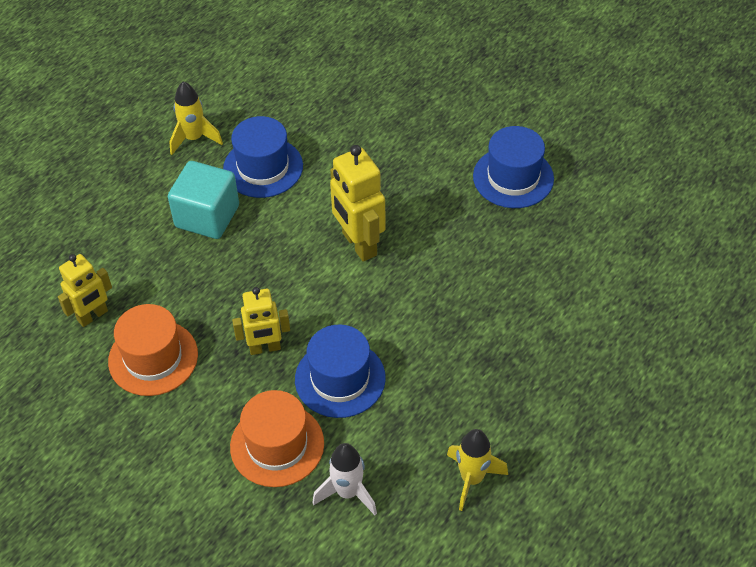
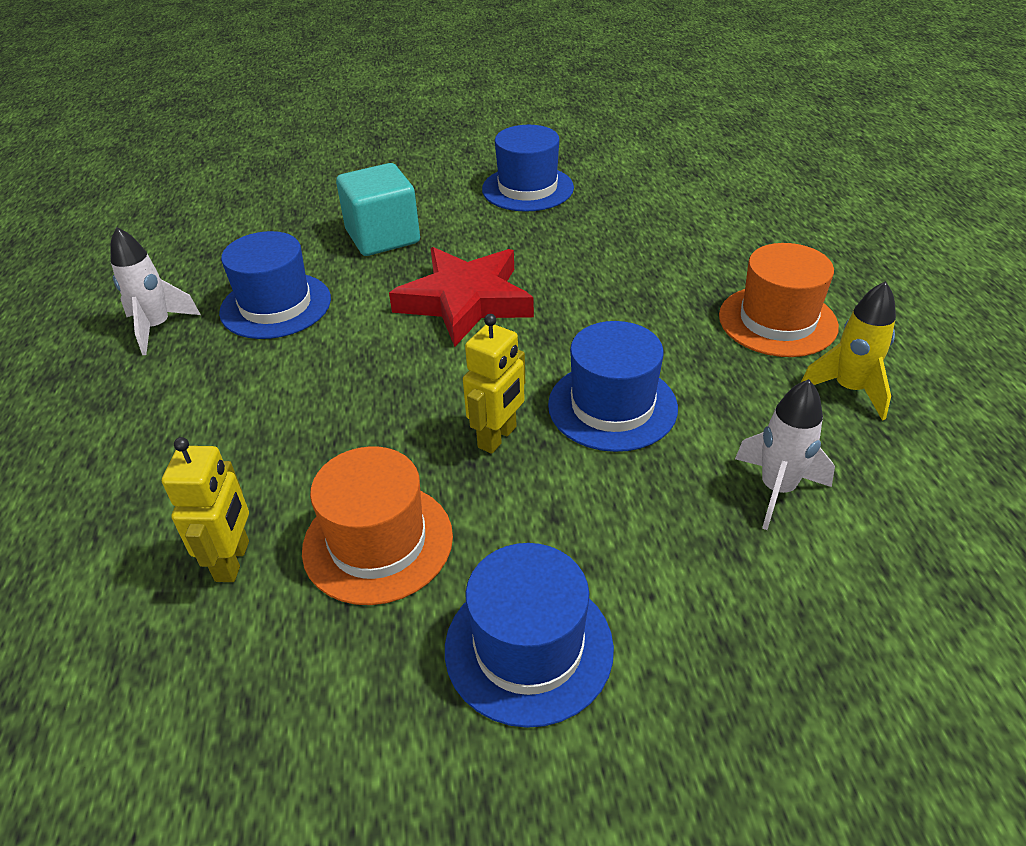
camera: 45 degrees left, 10 degrees down
turquoise cube [168,161,239,239] -> turquoise cube moved to [336,163,420,256]
yellow rocket [169,81,223,155] -> white rocket [110,227,201,355]
orange hat [230,390,324,487] -> orange hat moved to [719,243,839,357]
yellow robot [330,145,386,262] -> red star [389,247,534,347]
none -> blue hat [445,543,614,728]

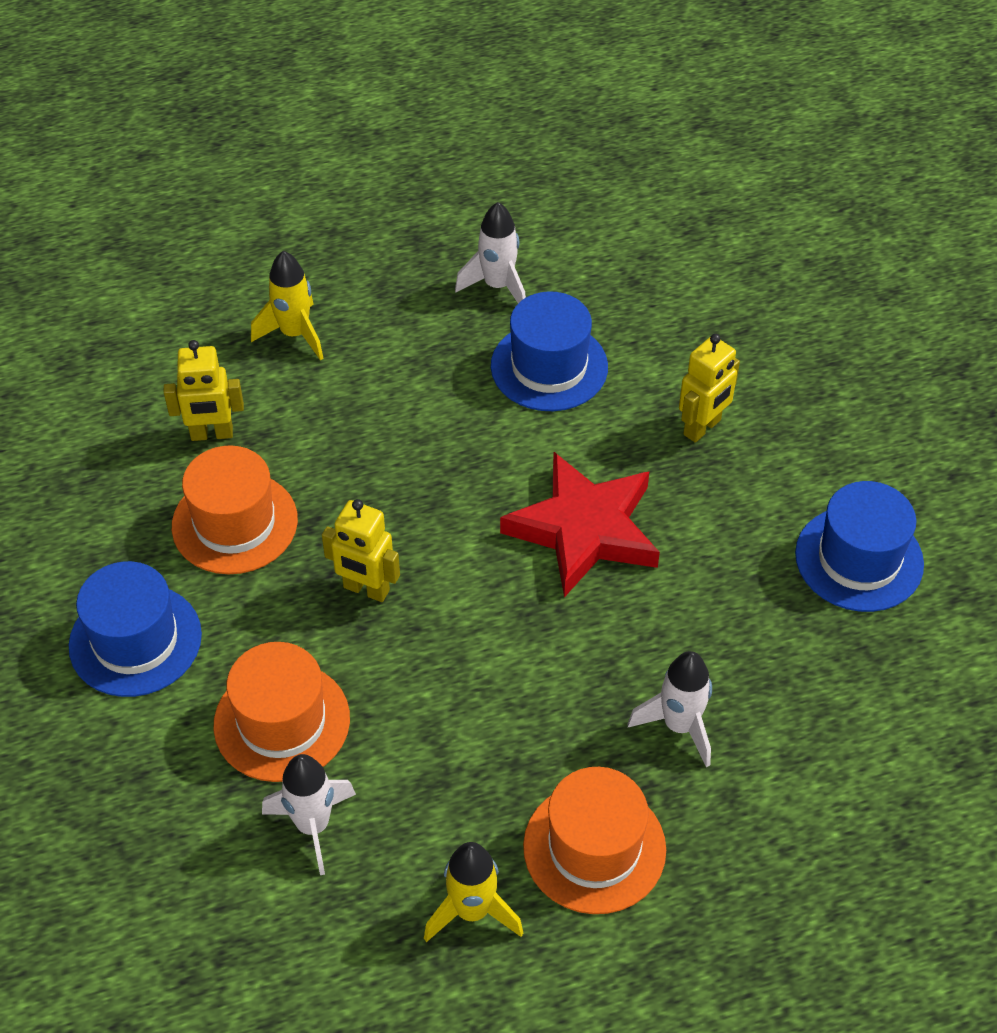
camera: 80 degrees right, 10 degrees up
turquoise cube [336,163,420,256] -> yellow robot [679,334,740,443]
blue hat [548,321,678,452] -> none
none -> orange hat [213,642,350,782]
none -> yellow rocket [251,251,324,360]
none -> white rocket [628,651,712,767]

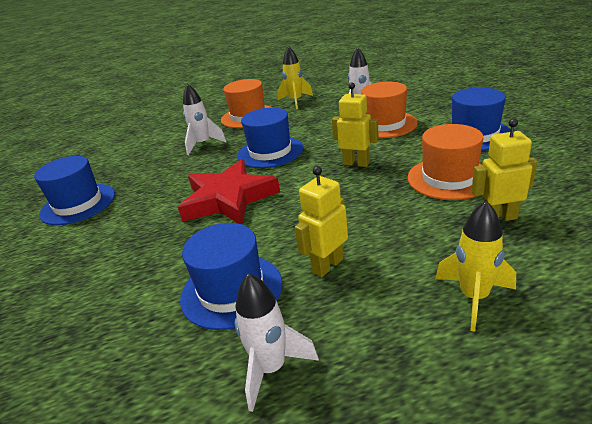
camera: 175 degrees left, 20 degrees down
yellow robot [679,334,740,443] -> yellow robot moved to [295,166,348,277]
none -> blue hat [238,107,303,168]

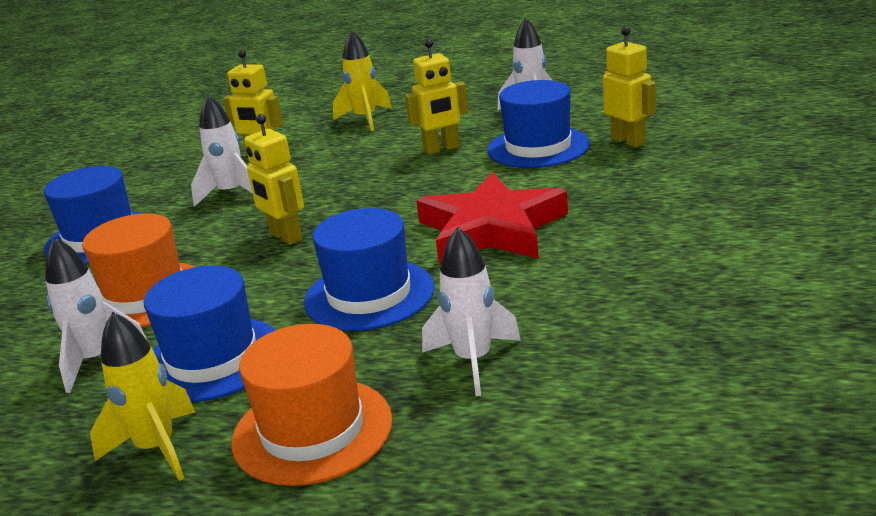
camera: 155 degrees left, 5 degrees down
blue hat [34,156,115,225] -> blue hat moved to [144,265,276,402]
orange hat [408,124,483,200] -> white rocket [191,95,253,207]
none -> yellow robot [603,26,656,147]

